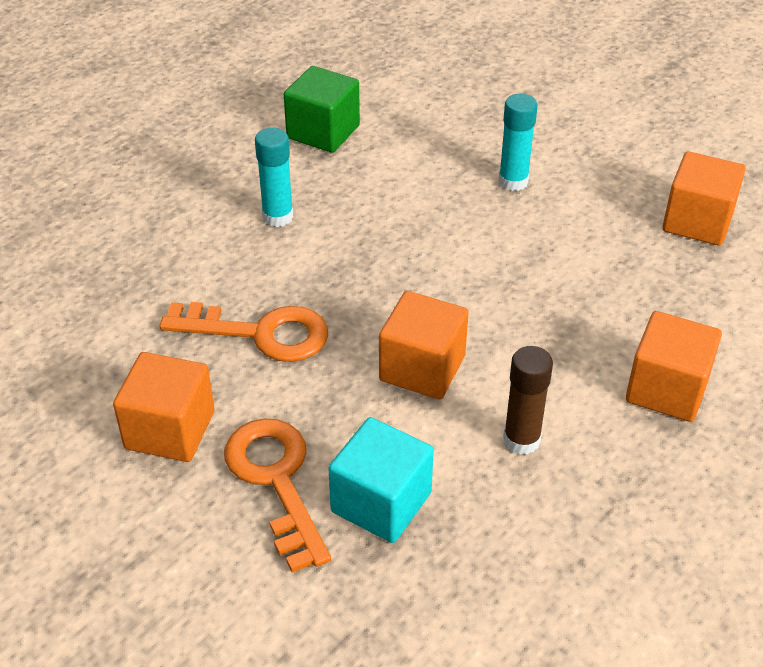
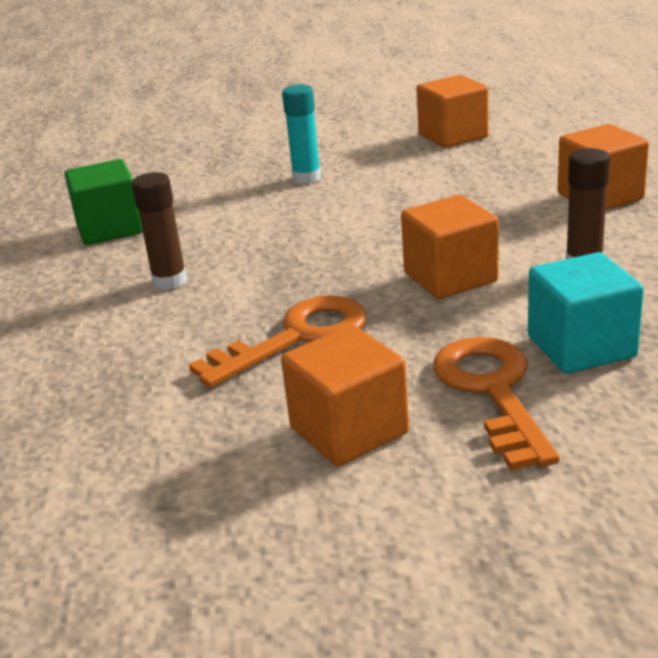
camera: 45 degrees left, 15 degrees down
orange key [224,418,331,573] -> orange key turned 60 degrees clockwise [433,337,560,470]
turquoise glue stick [255,128,293,227] -> brown glue stick [132,172,187,290]

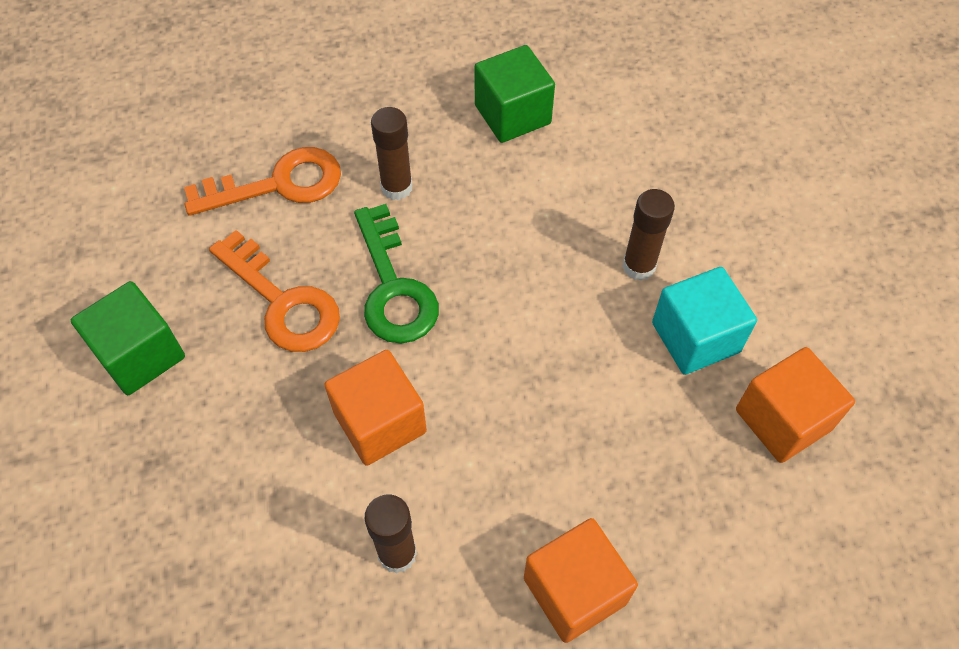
camera: 80 degrees right, 30 degrees up
orange cube [281,325,409,466] -> green cube [71,281,185,395]
turquoise glue stick [282,84,321,184] -> brown glue stick [623,189,675,280]
orange key [433,337,560,470] -> orange key moved to [184,147,341,216]
turquoise cube [528,252,644,374] -> turquoise cube moved to [652,267,757,375]
none -> green key [354,204,439,343]

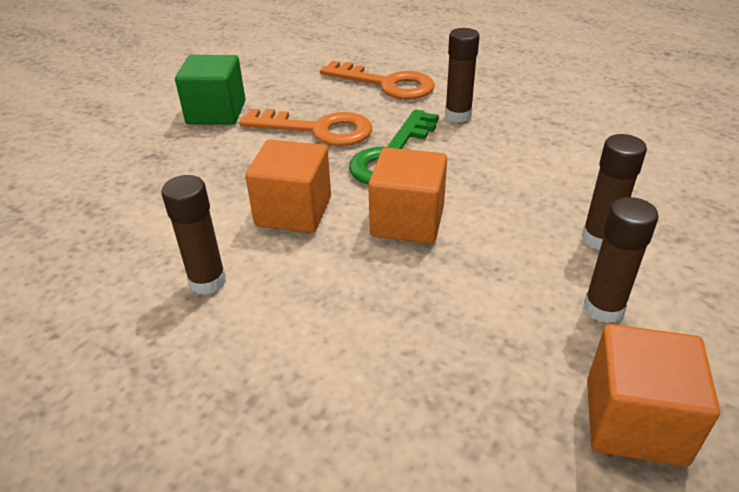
camera: 45 degrees right, 20 degrees down
orange key [209,230,340,352] -> orange key turned 75 degrees counterclockwise [239,109,372,146]
green cube [474,45,555,143] -> none
orange cube [524,518,638,643] -> orange cube moved to [368,147,447,244]
turquoise cube [652,267,757,375] -> brown glue stick [584,197,659,323]

